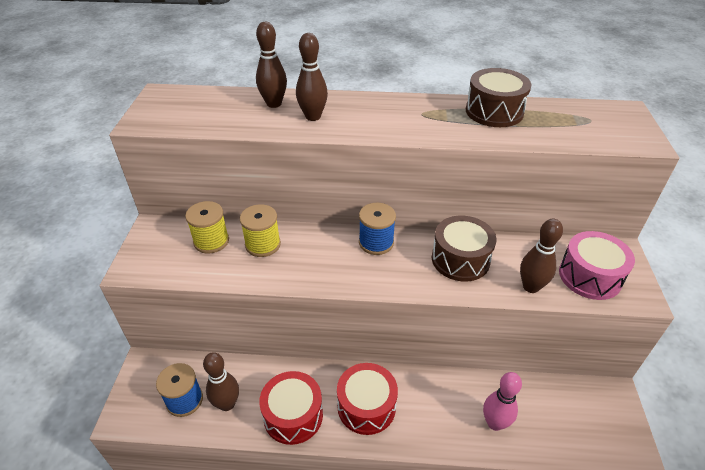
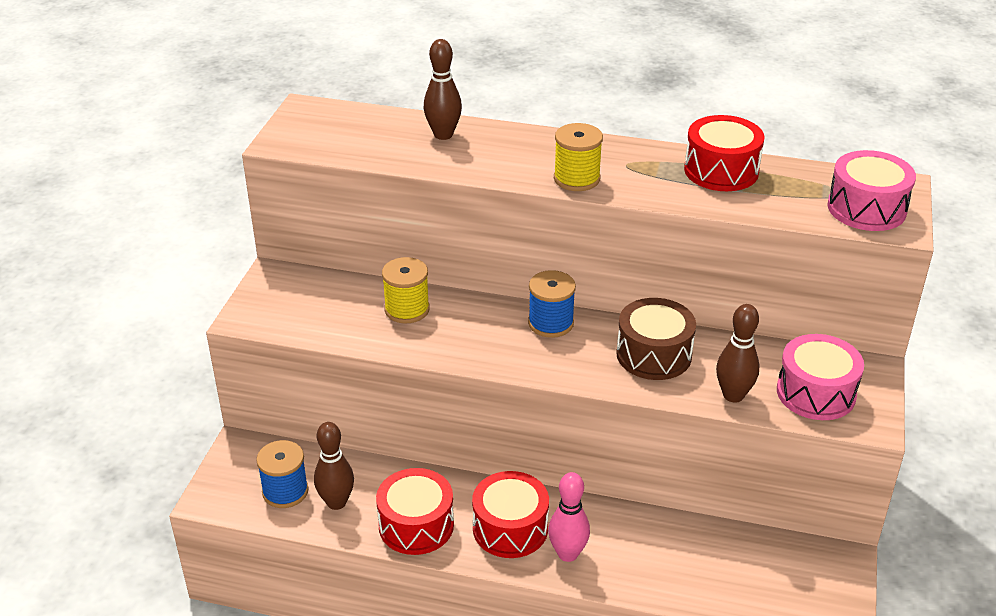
camera: 10 degrees right, 5 degrees down
yellow spool [185,201,229,254] -> yellow spool moved to [554,123,603,191]
brown bowling pin [296,33,328,121] -> none
brown drum [466,68,531,127] -> red drum [684,115,765,191]
pink bowling pin [483,372,522,431] -> pink bowling pin moved to [548,472,590,562]
none -> pink drum [828,150,916,231]

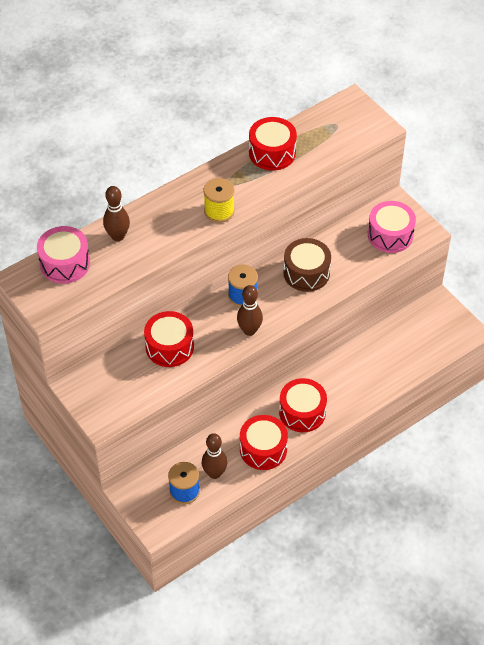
camera: 50 degrees left, 15 degrees up
yellow spool [382,257,430,324] -> red drum [144,311,194,367]
pink bowling pin [548,472,590,562] -> none
brown bowling pin [716,304,760,403] -> brown bowling pin moved to [237,285,263,336]
pink drum [828,150,916,231] -> pink drum moved to [37,226,90,284]

